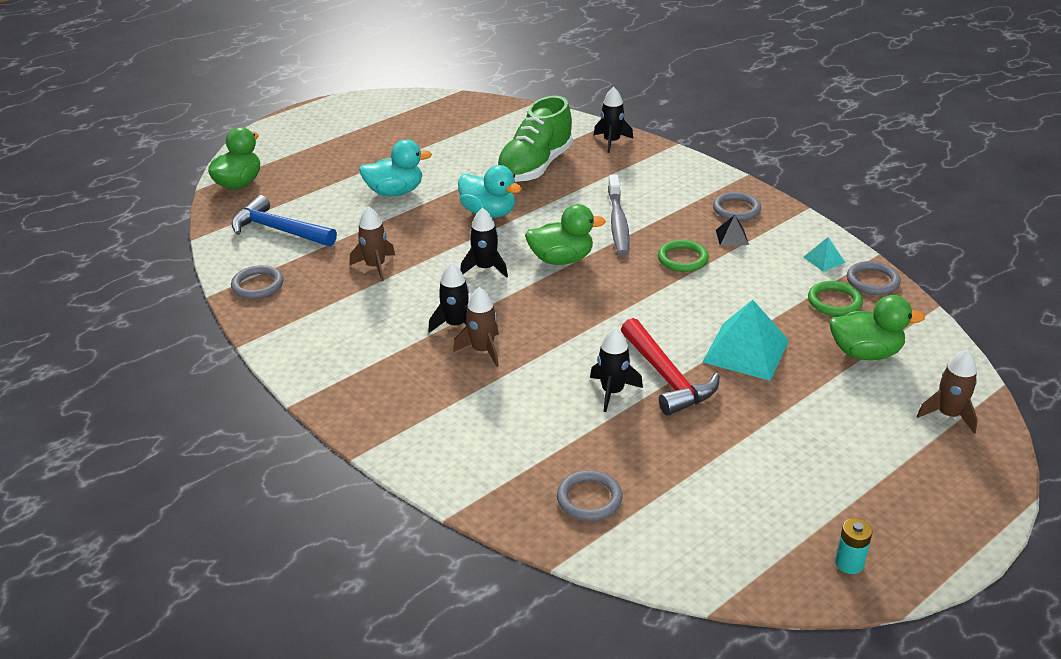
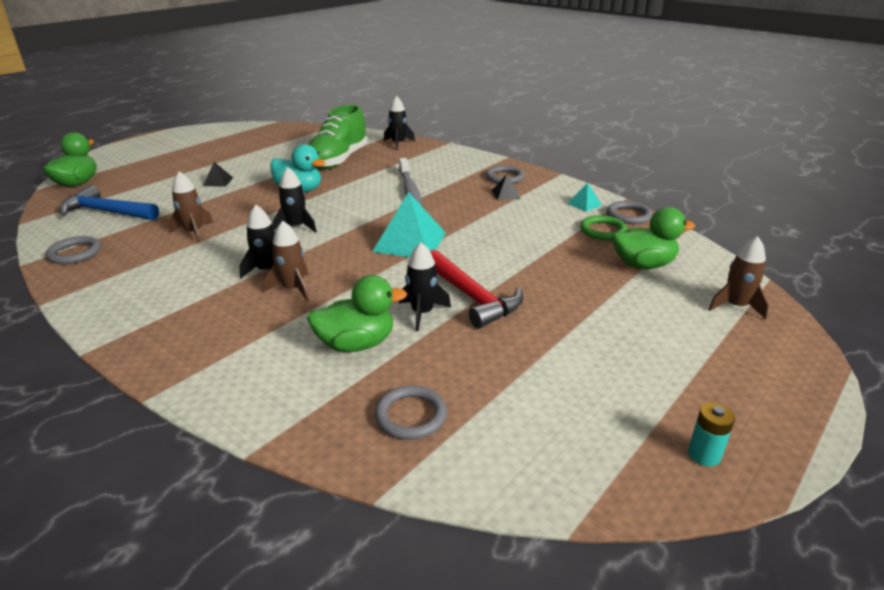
camera: 10 degrees left, 5 degrees down
turquoise duck [359,140,432,196] -> black pyramid [203,162,233,187]
green duck [525,204,606,265] -> green duck moved to [307,275,407,352]
green ring [658,240,709,272] -> none
turquoise pyramid [702,300,789,381] -> turquoise pyramid moved to [372,192,446,257]

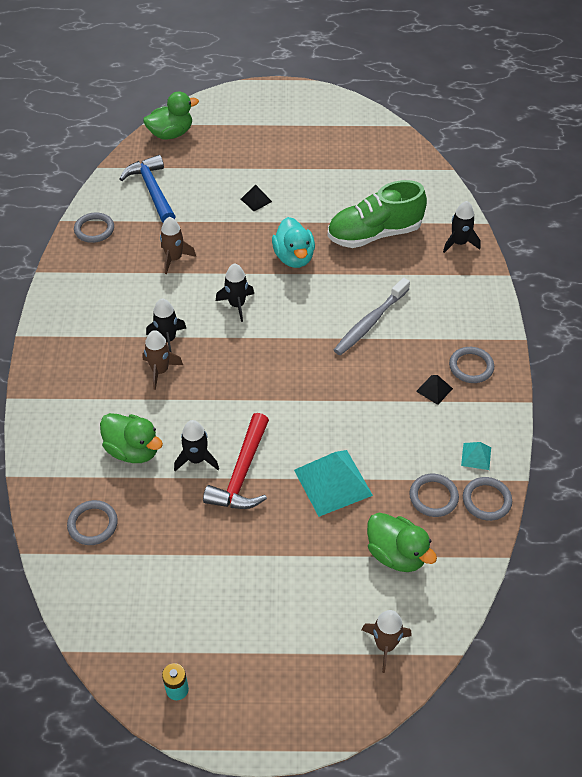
camera: 50 degrees right, 20 degrees up
turquoise pyramid [372,192,446,257] -> turquoise pyramid moved to [294,450,373,517]
green ring [580,215,628,240] -> grey ring [409,474,459,517]

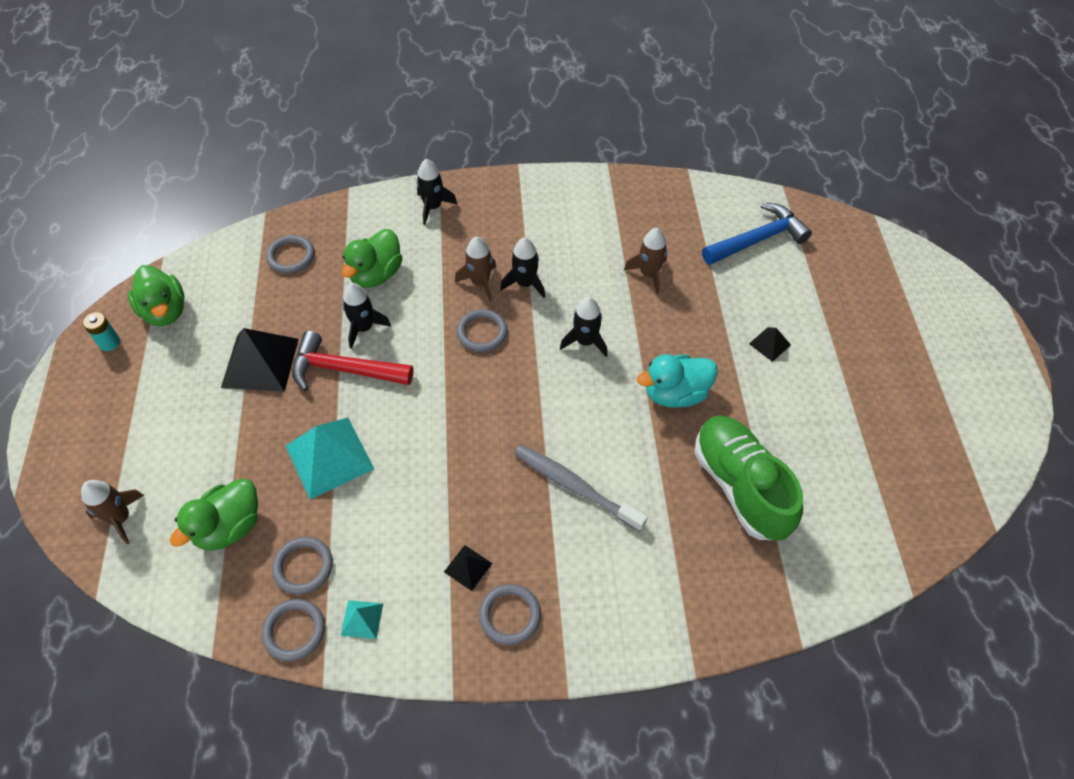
camera: 85 degrees right, 5 degrees up
grey ring [74,212,114,243] -> grey ring moved to [457,309,508,352]
green duck [143,92,199,139] -> green duck moved to [128,265,184,326]
black rocket [443,201,481,253] -> black rocket moved to [416,159,457,225]
none -> black pyramid [221,328,299,392]

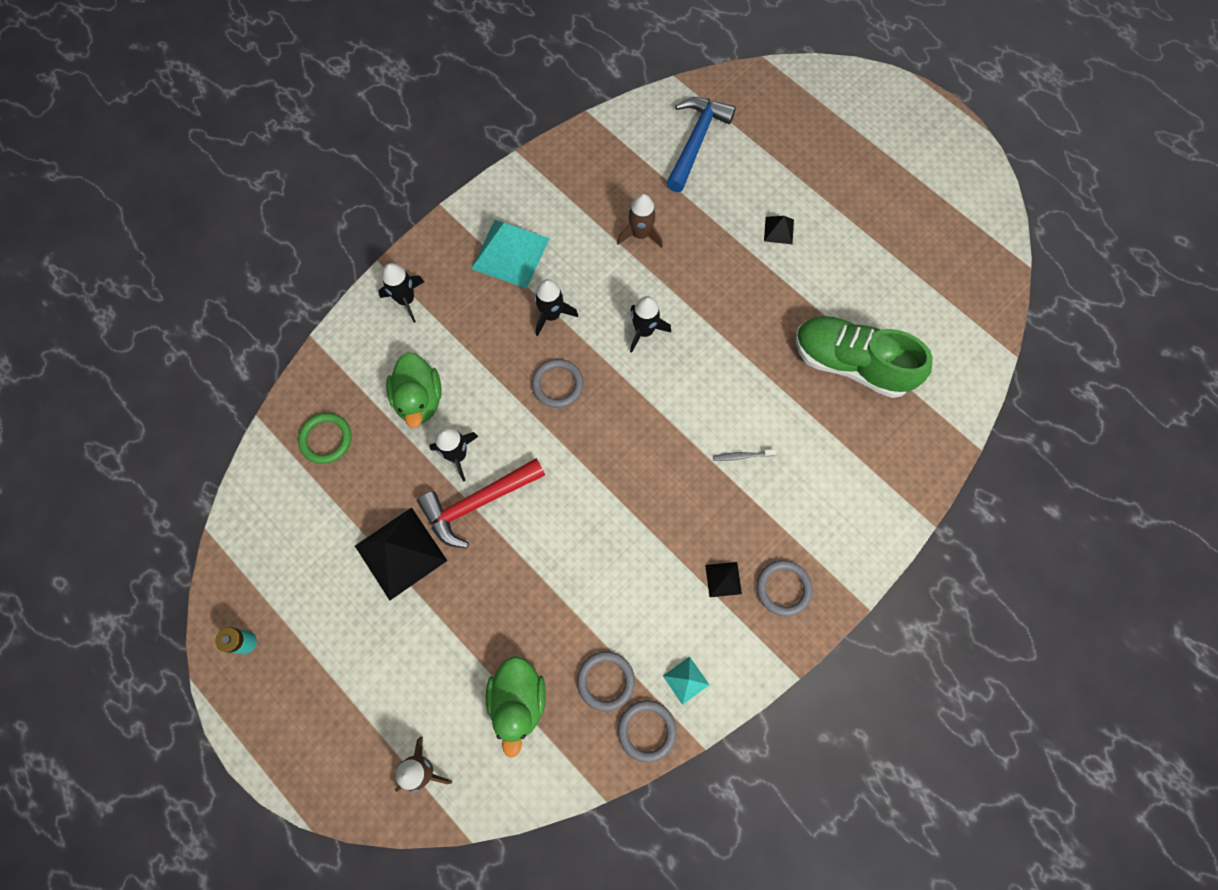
camera: 40 degrees left, 15 degrees up
green duck [128,265,184,326] -> none
grey ring [266,235,314,274] -> green ring [298,413,352,464]
turquoise pyramid [286,418,374,499] -> turquoise pyramid moved to [471,220,550,288]
brown rocket [455,236,496,302] -> none
grey toothbrush [514,445,648,532] -> grey toothbrush [713,449,776,461], size x0.45
turquoise duck [637,354,718,408] -> none

